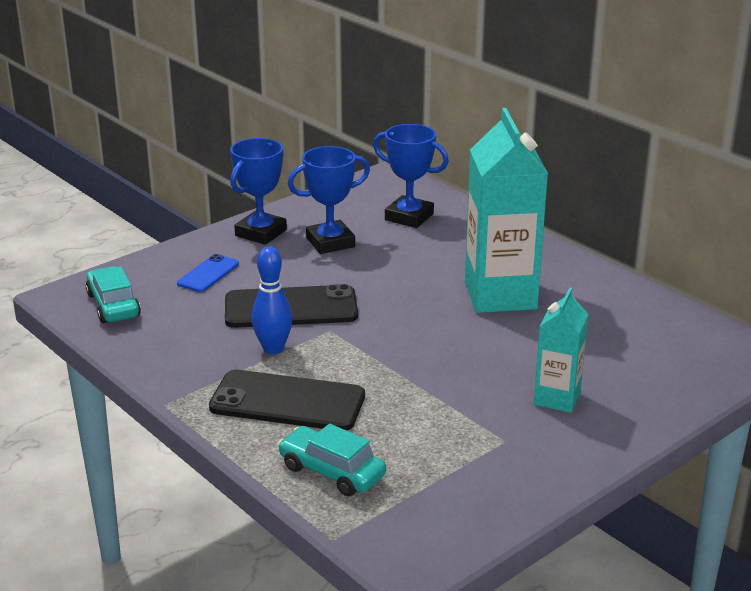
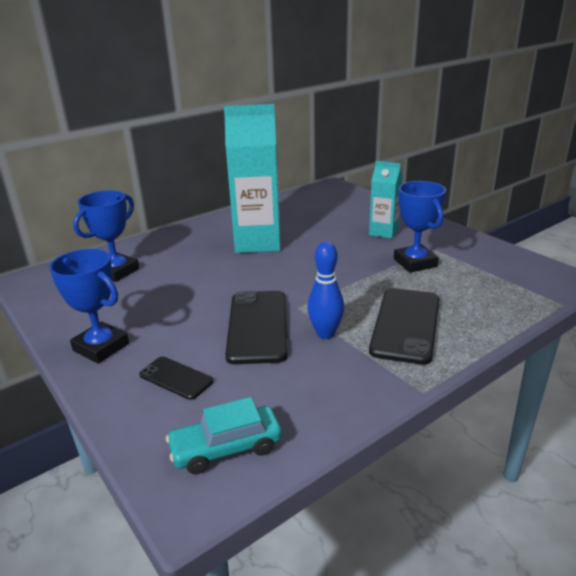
camera: 85 degrees left, 0 degrees up
blue phone [177,254,239,292] -> black phone [139,356,213,400]
turquoise car [278,424,386,496] -> none
blue trophy [288,146,370,254] -> blue trophy moved to [394,181,446,273]

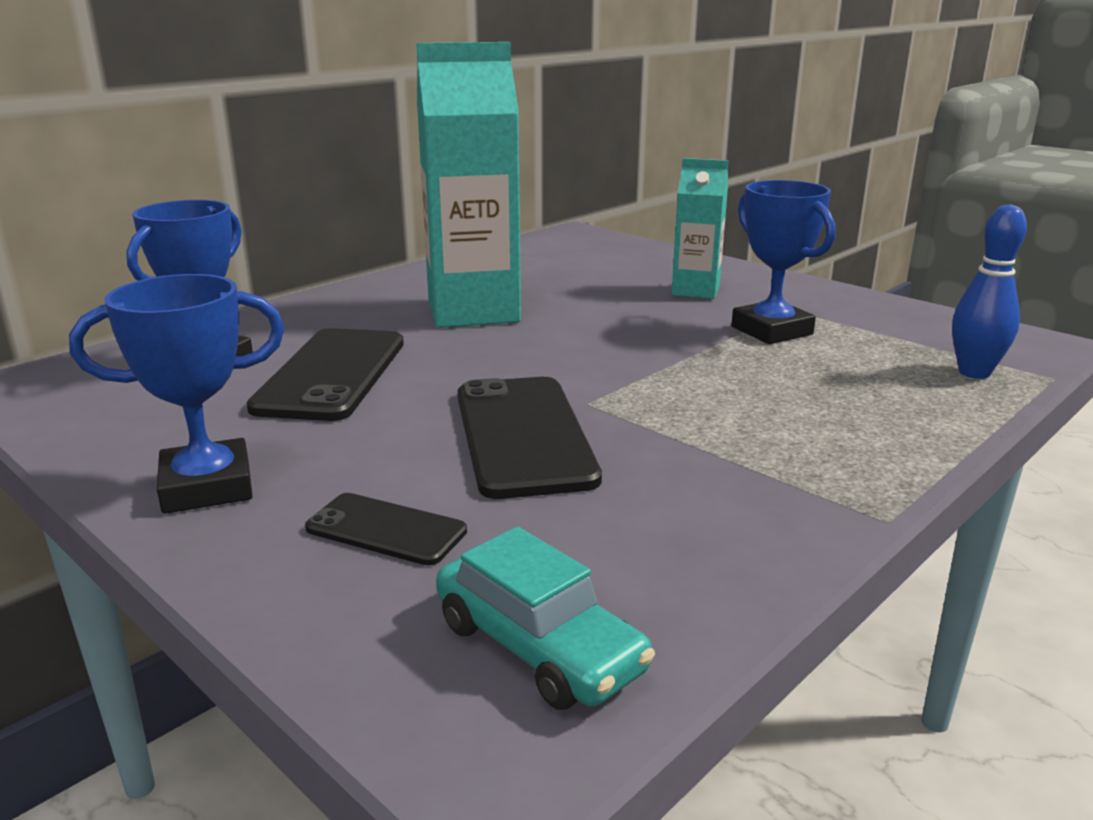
camera: 10 degrees left, 5 degrees down
blue trophy [49,249,129,364] -> blue trophy turned 45 degrees counterclockwise [69,274,284,514]
turquoise car [166,397,282,474] -> turquoise car turned 105 degrees counterclockwise [436,527,655,710]
blue bowling pin [308,241,344,339] -> blue bowling pin moved to [952,205,1027,379]
black phone [369,288,440,365] -> black phone moved to [247,328,404,421]

